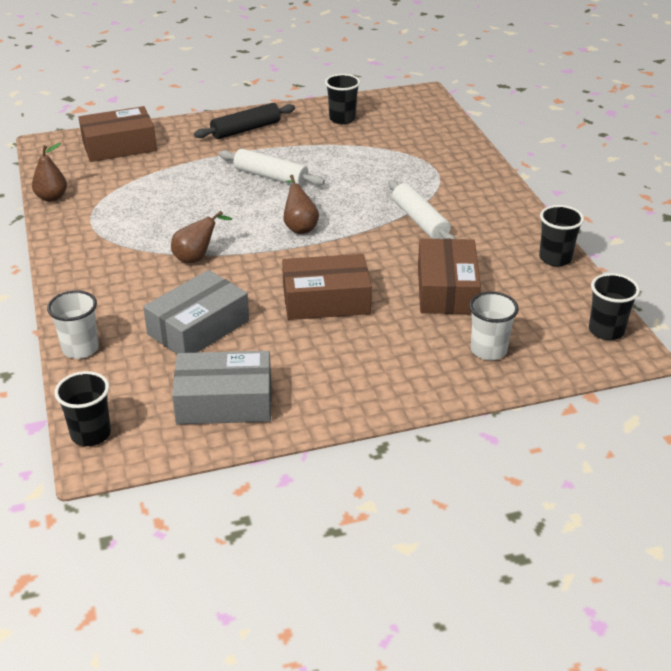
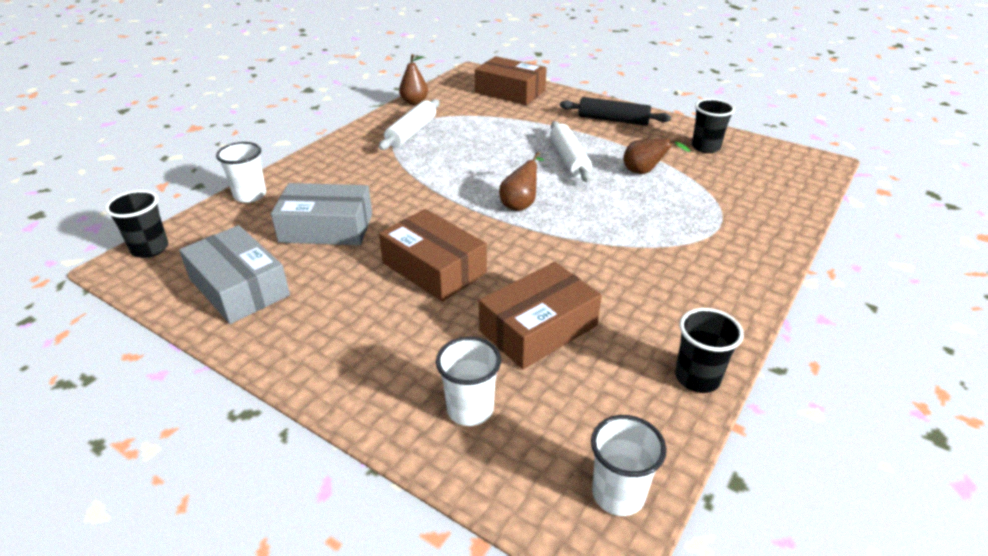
camera: 50 degrees right, 0 degrees up
brown pear [171,211,232,264] -> brown pear moved to [623,138,690,174]
white rolling pin [388,180,456,239] -> white rolling pin moved to [379,99,439,150]
black cup [589,273,640,340] -> white cup [591,415,667,516]

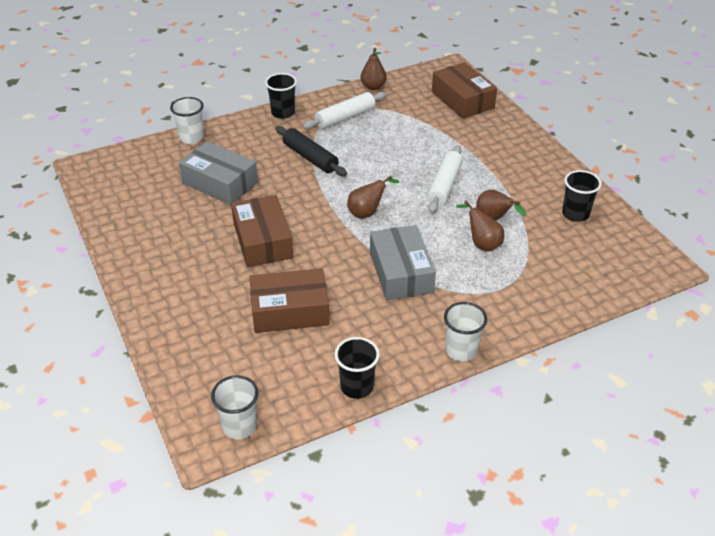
camera: 30 degrees right, 5 degrees up
black cup [105,190,169,258] -> black cup moved to [265,73,297,119]
grey box [179,225,290,324] -> grey box moved to [370,225,436,301]
white cup [436,337,501,426] -> white cup moved to [444,302,487,362]
black rolling pin [560,97,671,126] -> black rolling pin moved to [276,126,347,176]
none -> brown pear [456,201,504,252]

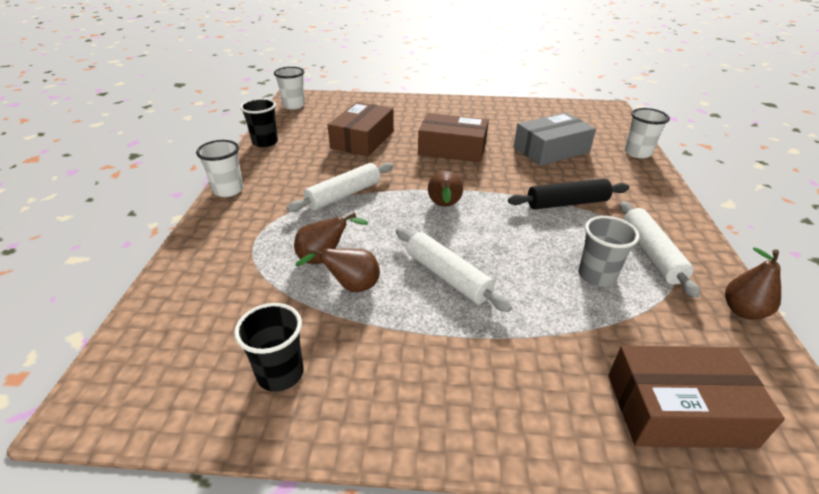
camera: 120 degrees right, 5 degrees down
black cup [265,73,297,119] -> none
grey box [370,225,436,301] -> white rolling pin [287,163,393,212]
none -> grey cup [578,216,640,287]

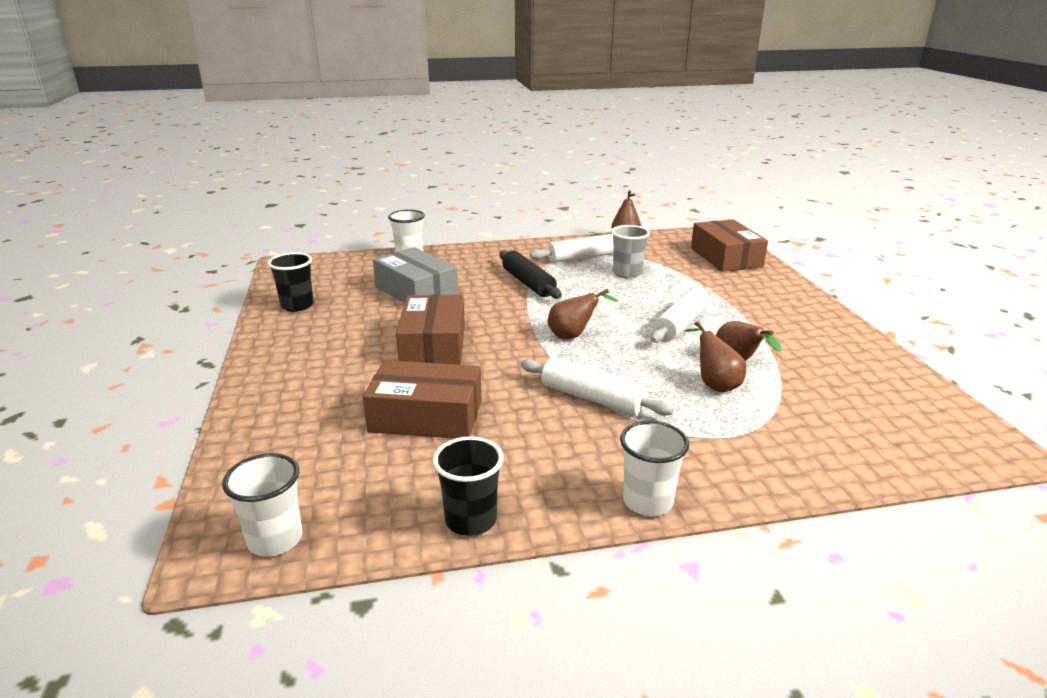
camera: 105 degrees left, 10 degrees down
black cup [234,303,304,392] -> black cup moved to [268,252,314,312]

